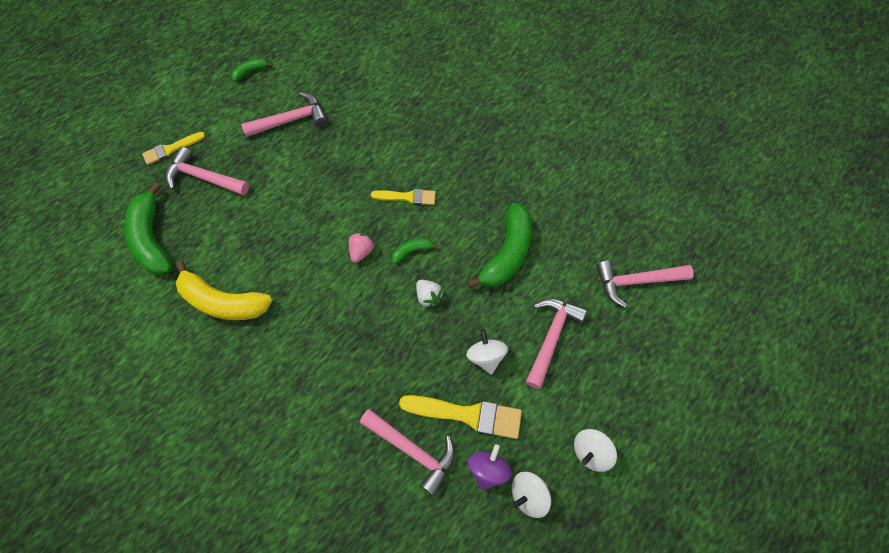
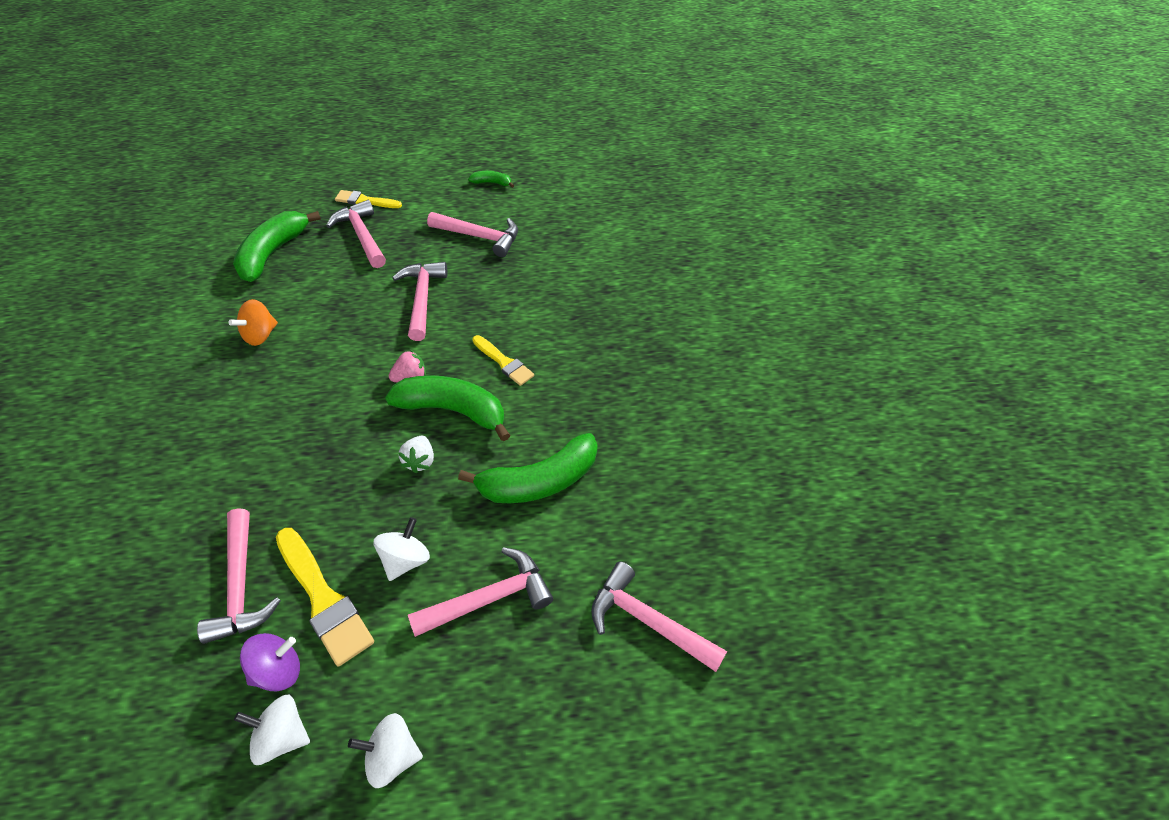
camera: 40 degrees right, 15 degrees down
yellow banana [176,261,272,320] -> orange spinning top [228,299,278,346]
green banana [392,238,439,264] -> green banana [385,375,510,441], size x2.13
none -> pink hammer [392,262,447,341]

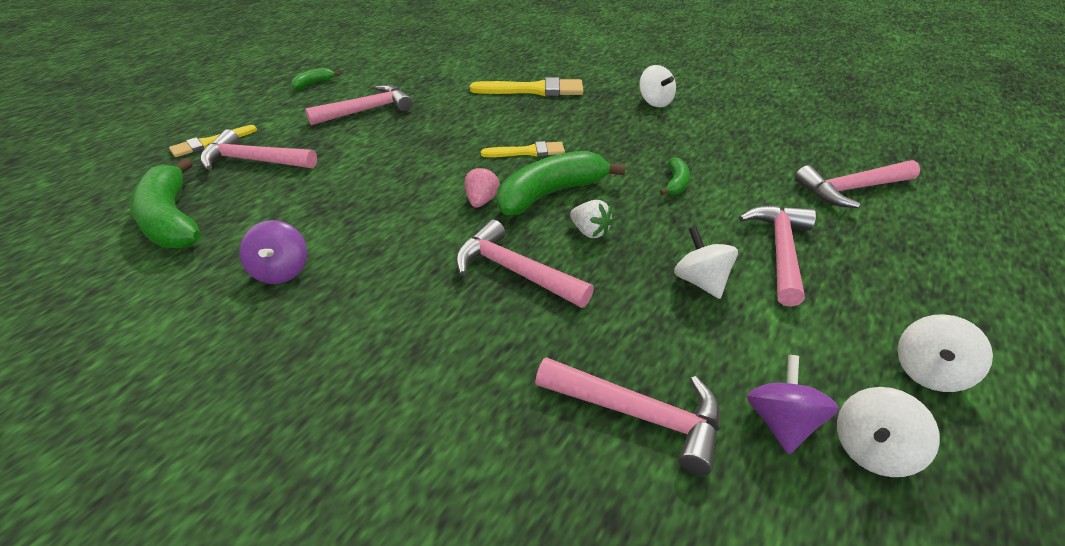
camera: 50 degrees left, 10 degrees down
orange spinning top [228,299,278,346] -> purple spinning top [239,220,307,284]
yellow brush [276,528,374,667] -> yellow brush moved to [470,77,583,96]
pink hammer [392,262,447,341] -> pink hammer moved to [456,220,594,308]
green banana [458,433,598,503] -> green banana [660,158,690,195], size x0.47
none -> white spinning top [639,65,676,107]

